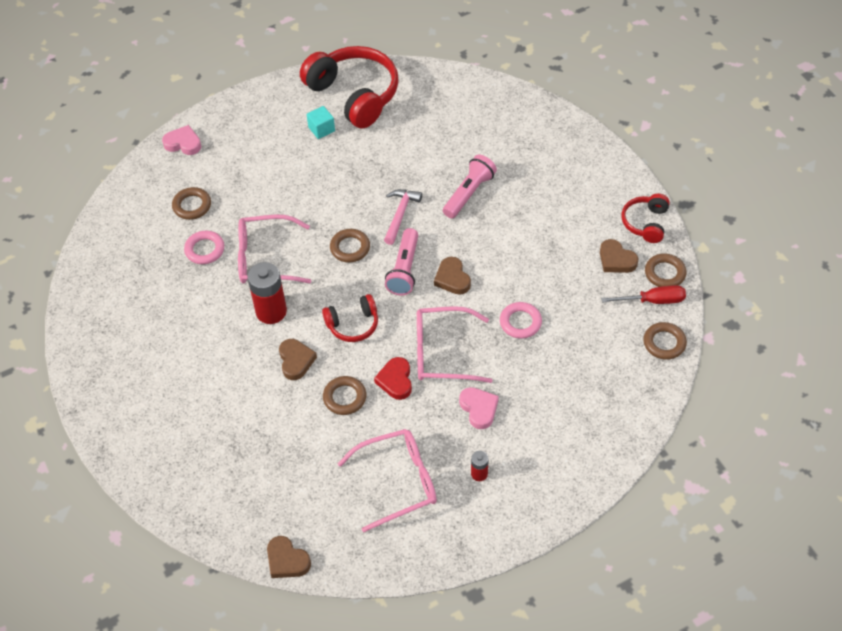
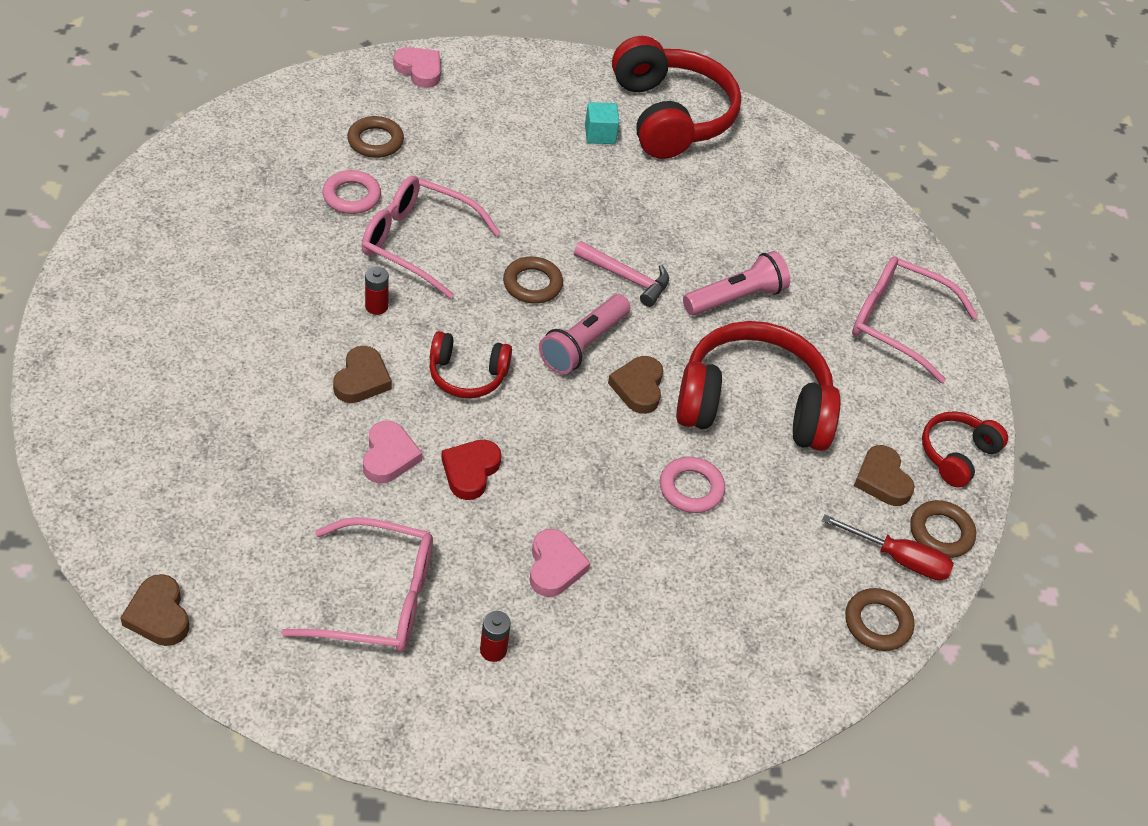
camera: 20 degrees right, 5 degrees down
red battery [247,262,287,324] -> red battery [365,267,389,315], size x0.50
brown ring [323,376,366,415] -> pink heart [363,421,422,483]
pink hammer [384,189,422,245] -> pink hammer turned 75 degrees clockwise [574,241,669,307]
pink glasses [417,306,492,383] -> pink glasses moved to [852,256,978,383]
none -> red headphones [676,321,841,451]

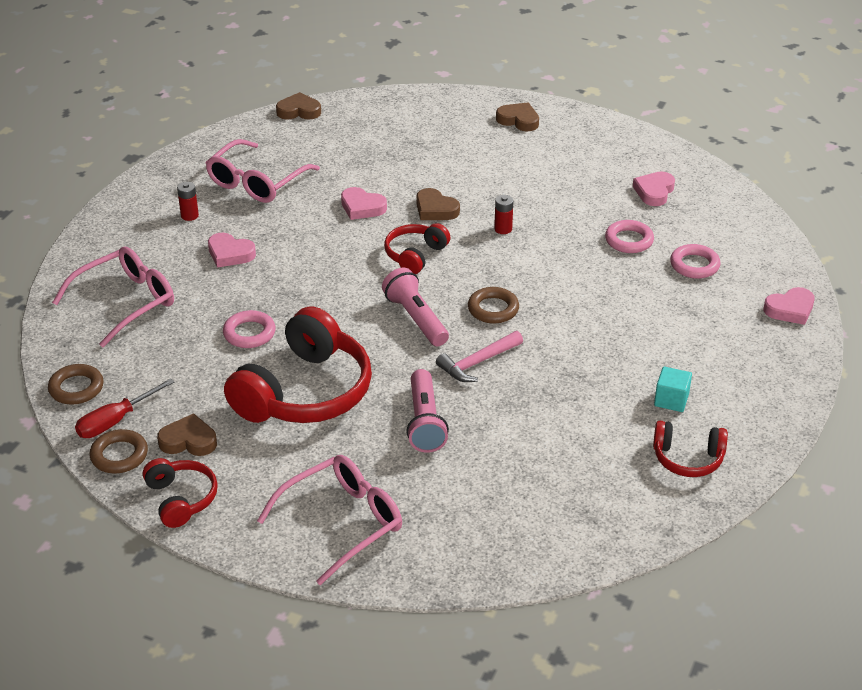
camera: 120 degrees right, 10 degrees down
brown ring [347,116,404,158] -> pink ring [670,244,721,279]
pink glasses [362,176,500,299] -> pink glasses moved to [52,246,174,348]
red heart [441,440,502,500] -> none
brown heart [608,356,663,414] -> brown heart moved to [496,103,539,132]
red headphones [612,36,741,159] -> red headphones [653,421,728,477], size x0.51
none -> pink heart [633,171,675,206]

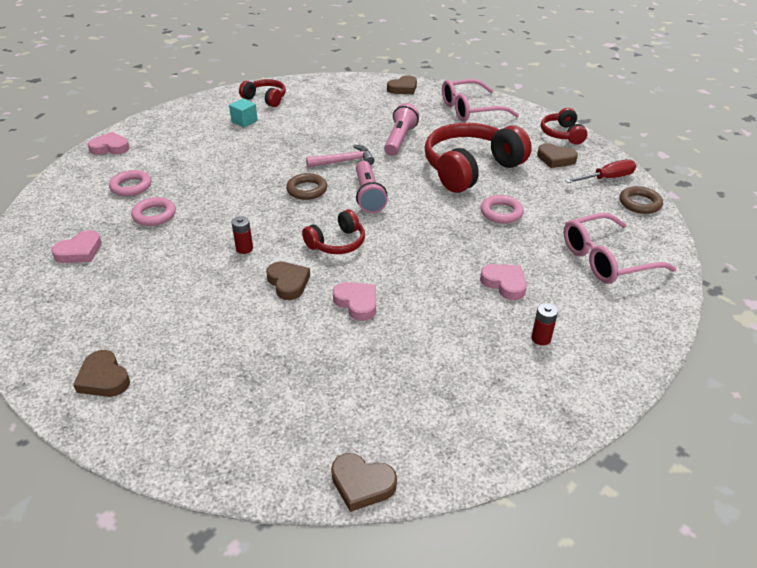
camera: 160 degrees left, 0 degrees up
brown ring [90,429,148,473] -> none
pink glasses [206,139,320,203] -> none
none -> brown heart [387,75,417,94]

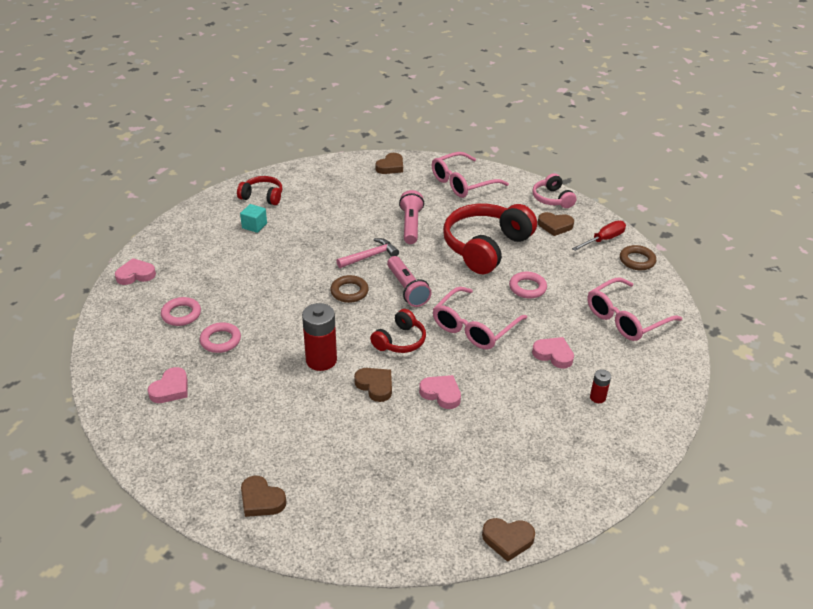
camera: 15 degrees left, 0 degrees up
red battery [232,216,253,254] -> red battery [302,303,337,371], size x2.02
red headphones [541,108,588,145] -> pink headphones [532,173,577,208]
none -> pink glasses [433,287,527,350]

